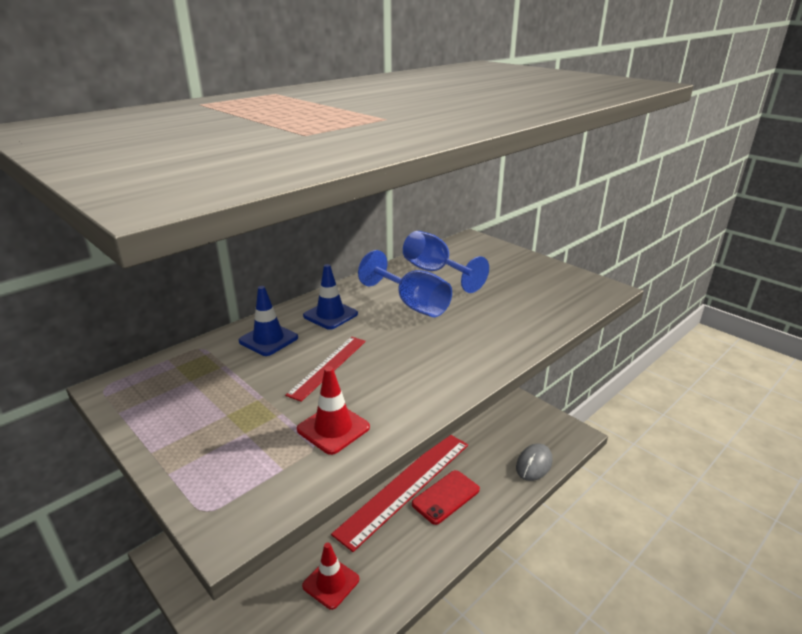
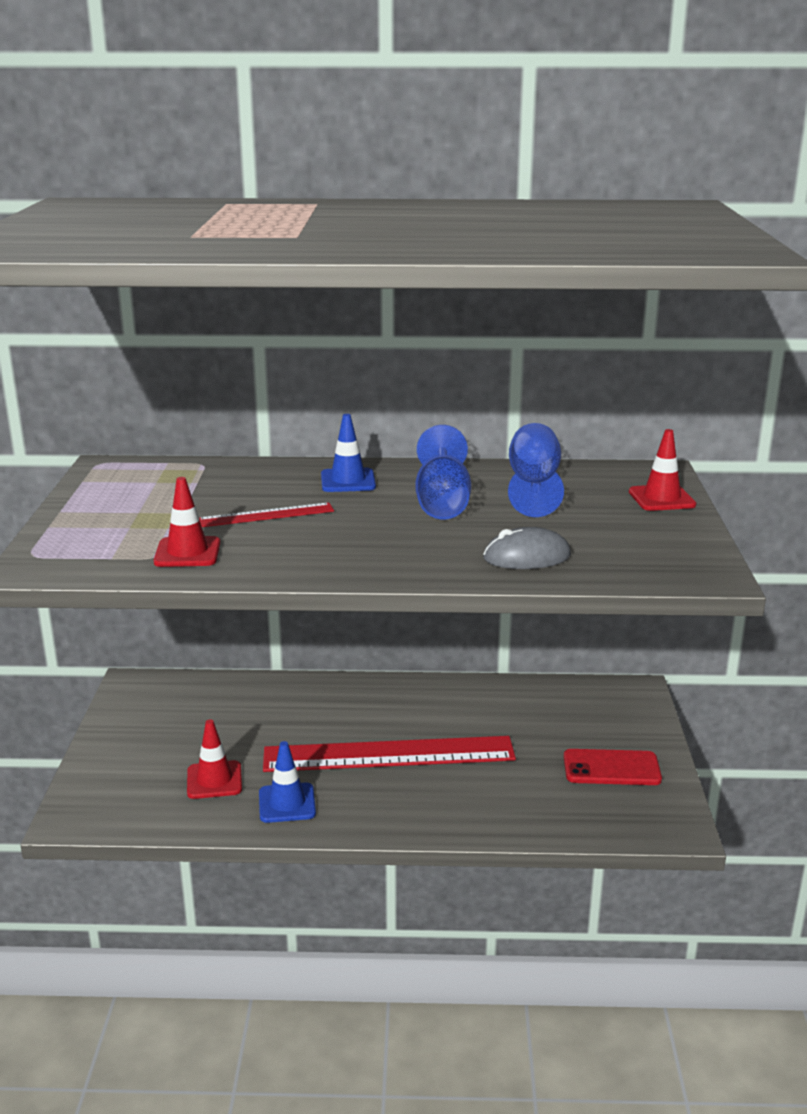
camera: 45 degrees right, 5 degrees down
blue traffic cone [239,286,298,356] -> blue traffic cone moved to [259,741,316,823]
red phone [412,470,480,525] -> red phone moved to [564,749,662,785]
grey mouse [516,444,552,481] -> grey mouse moved to [483,527,571,569]
none -> red traffic cone [629,429,696,511]

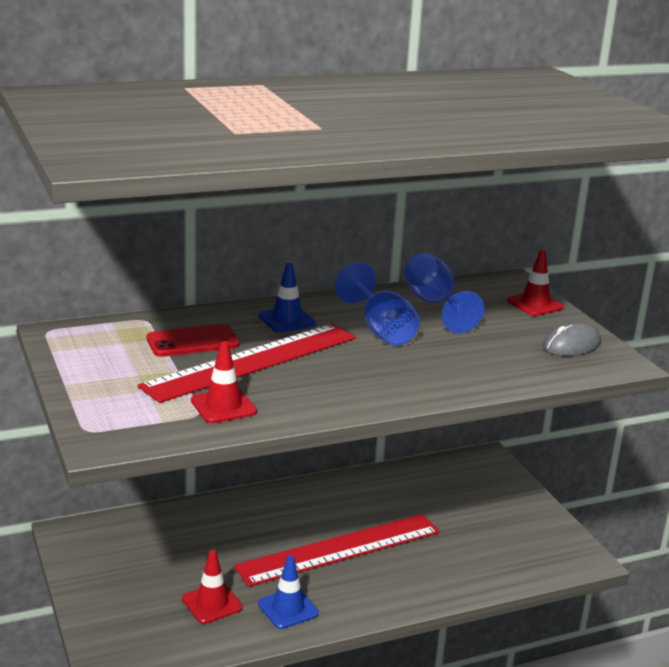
camera: 25 degrees left, 0 degrees up
red ruler [199,503,334,527] -> red ruler [138,324,356,403], size x2.04
grey mouse [483,527,571,569] -> grey mouse moved to [543,322,601,356]
red phone [564,749,662,785] -> red phone moved to [147,324,240,357]

